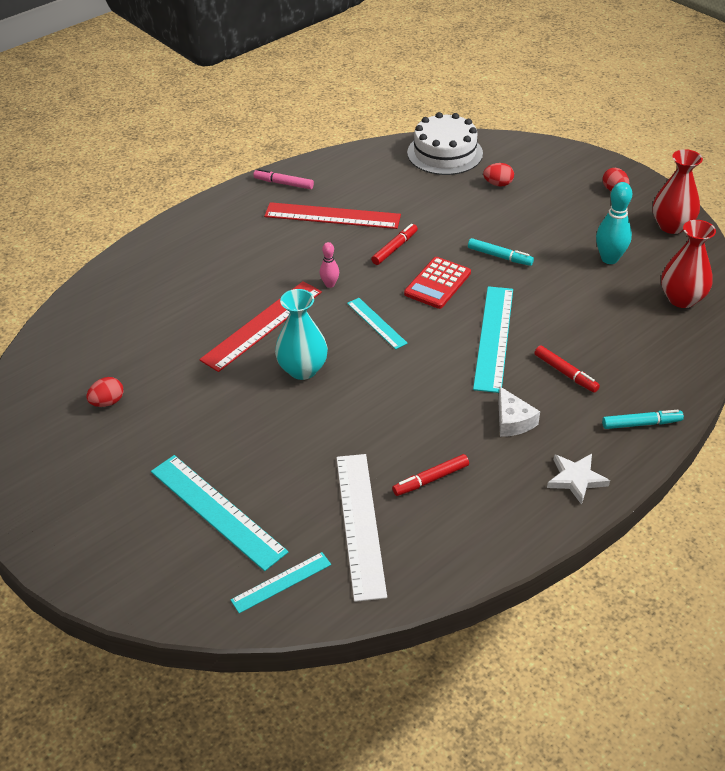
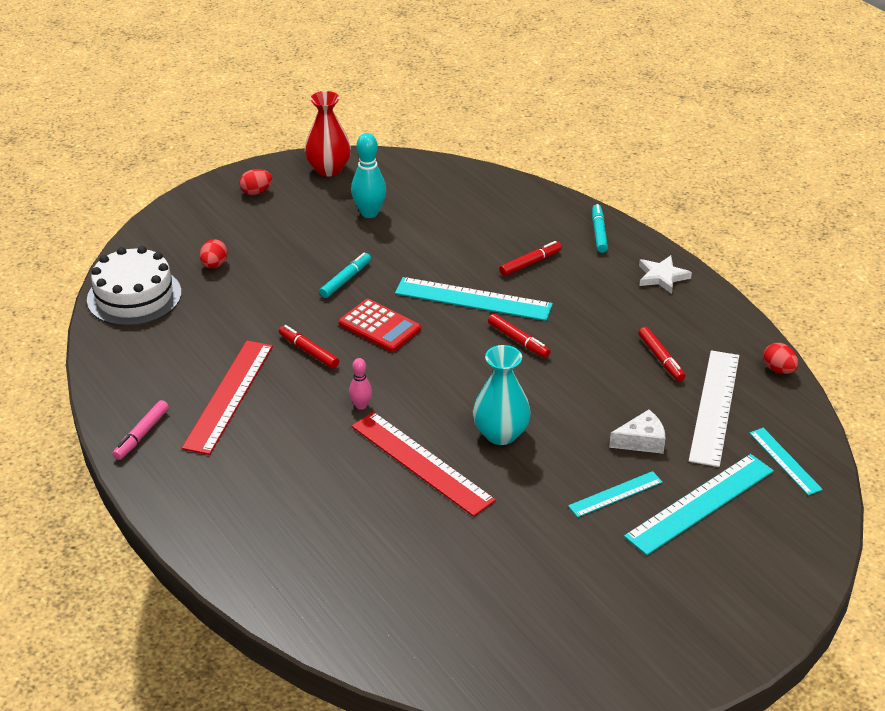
camera: 85 degrees left, 5 degrees down
red egg [86,377,123,407] -> red egg moved to [763,343,798,374]
white ruler [336,454,387,602] -> white ruler turned 75 degrees counterclockwise [689,350,739,467]
turquoise ruler [347,298,408,349] -> turquoise ruler moved to [568,471,663,517]
white cheese [498,387,540,437] -> white cheese moved to [609,410,665,454]
red vase [661,220,716,308] -> none
none -> red marker [488,314,550,358]

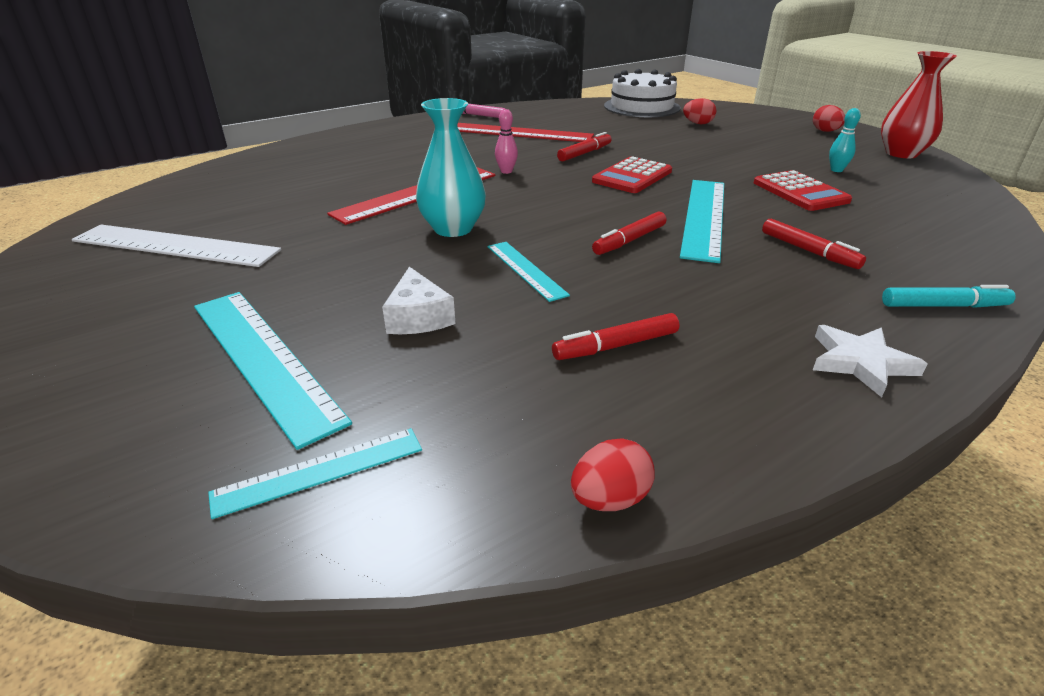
camera: 90 degrees right, 5 degrees down
turquoise marker [319,253,371,298] -> none
turquoise bowling pin [351,133,386,218] -> turquoise bowling pin [829,108,861,172], size x0.57
turquoise ruler [568,471,663,517] -> turquoise ruler moved to [487,242,570,302]
white ruler [689,350,739,467] -> white ruler moved to [72,225,281,267]
none -> red calculator [754,170,852,211]

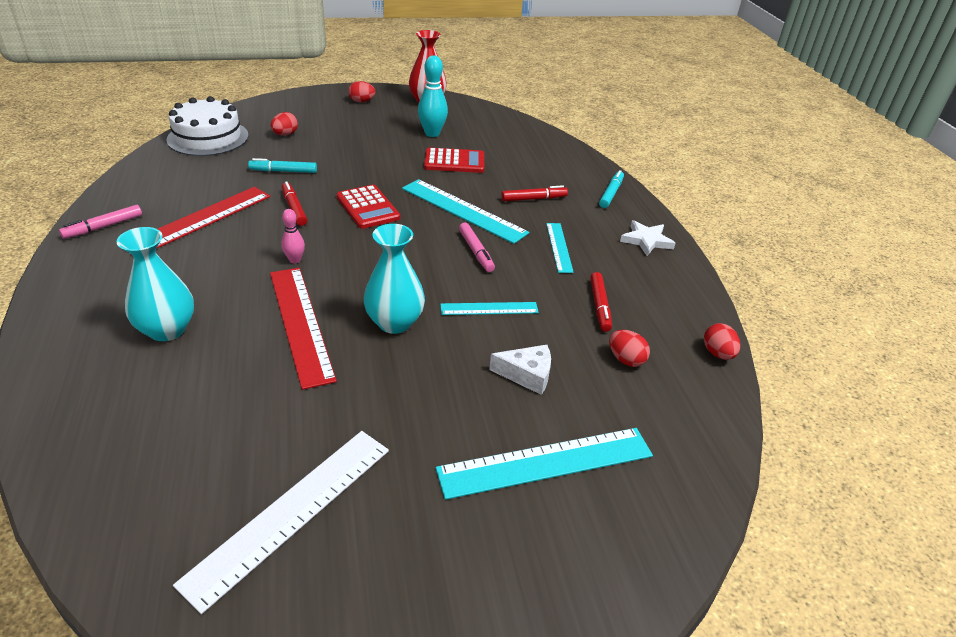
camera: 70 degrees left, 5 degrees up
turquoise ruler [208,428,422,519] -> turquoise ruler moved to [546,223,574,273]
red marker [592,211,666,255] -> pink marker [459,223,495,272]
turquoise bowling pin [829,108,861,172] -> turquoise bowling pin [418,55,448,137], size x1.77
none -> turquoise vase [117,227,194,341]
none -> turquoise marker [248,158,317,173]
none -> red egg [609,330,650,367]

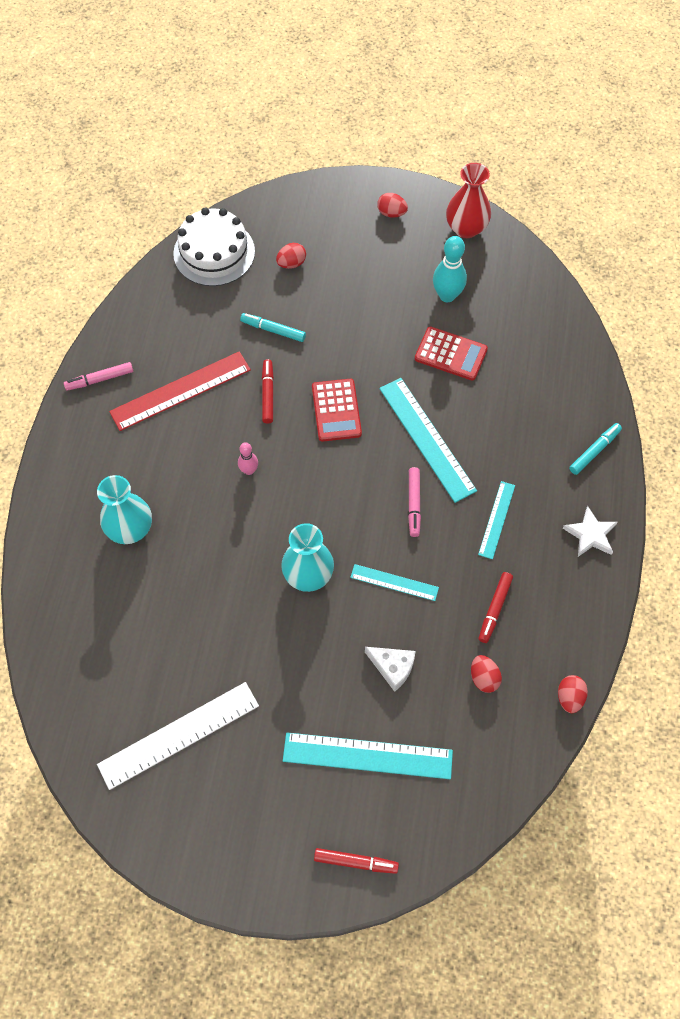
camera: 25 degrees right, 25 degrees up
red ruler [270,268,337,390] -> none
red marker [501,185,568,201] -> red marker moved to [314,848,399,874]

